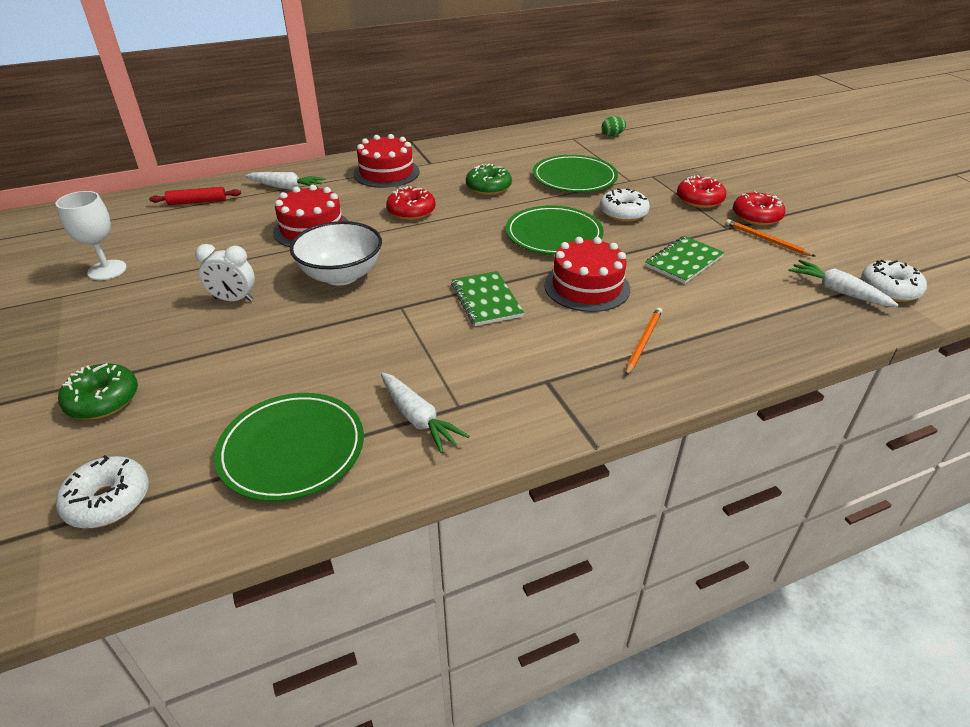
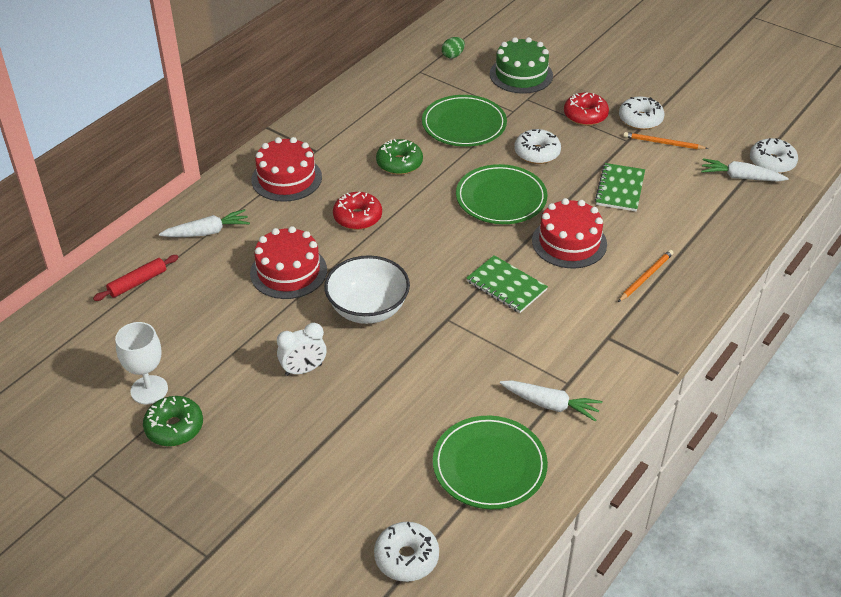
camera: 30 degrees left, 5 degrees up
green donut [58,363,138,419] -> green donut moved to [143,396,203,446]
orange pencil [625,307,662,376] -> orange pencil turned 45 degrees clockwise [618,250,673,302]
red donut [733,191,786,226] -> white donut [619,96,664,130]
none -> green cake [490,37,553,94]

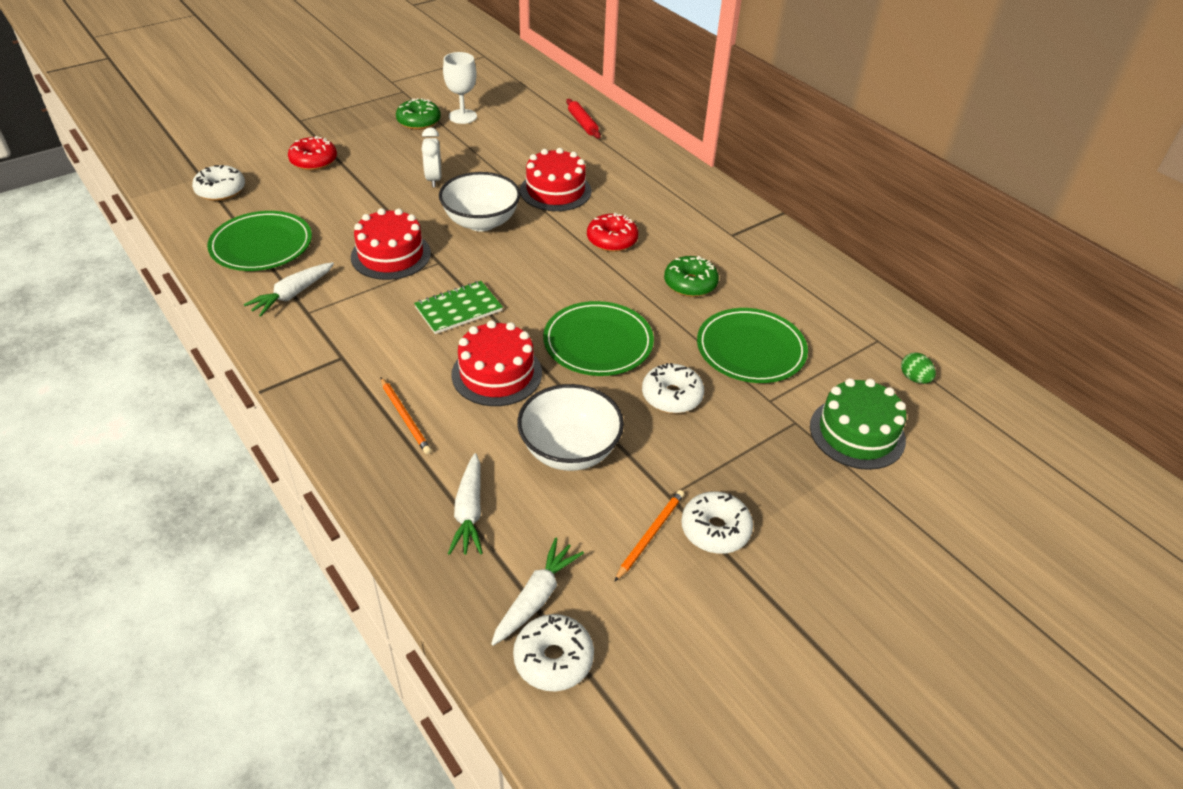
camera: 105 degrees right, 0 degrees up
white carrot [159,209,250,237] -> white carrot moved to [448,453,483,555]
red cake [251,137,322,202] -> red cake moved to [351,208,431,280]
red donut [564,92,609,126] -> red donut moved to [288,136,337,170]
green notebook [595,163,645,211] -> white bowl [517,384,624,471]

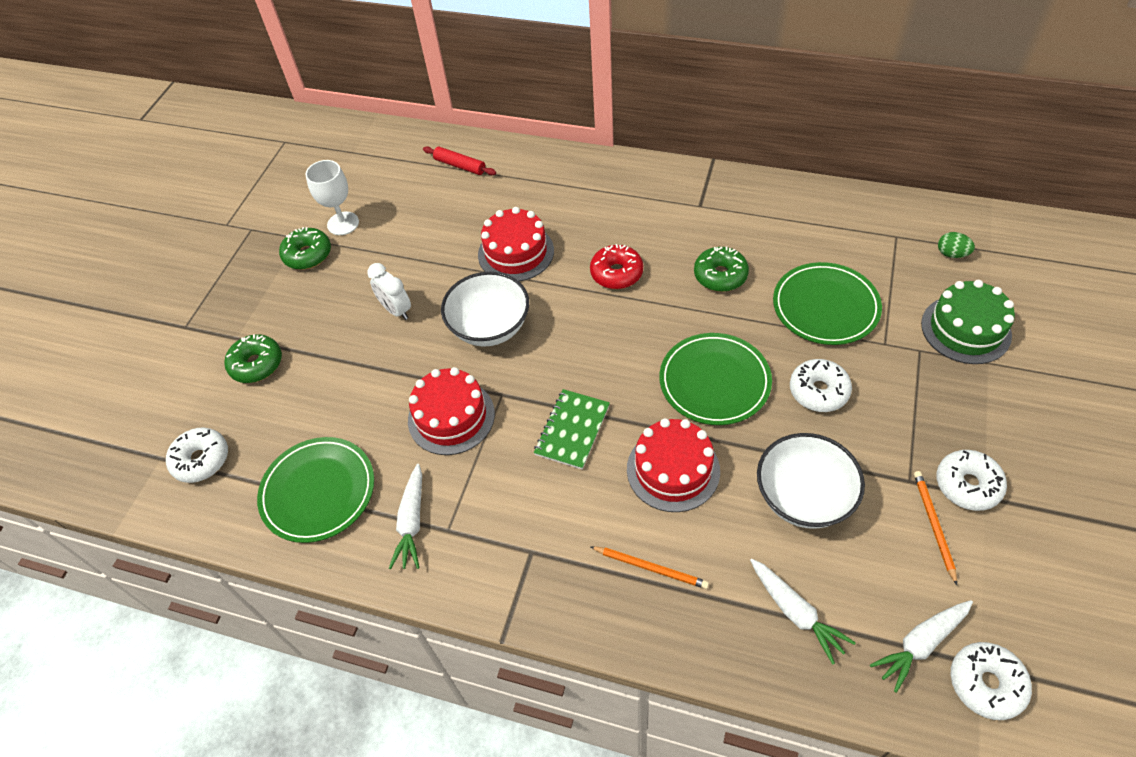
camera: 30 degrees left, 10 degrees up
red donut [288,136,337,170] -> green donut [224,334,282,383]
white carrot [491,537,584,646] -> white carrot turned 120 degrees counterclockwise [870,600,973,693]

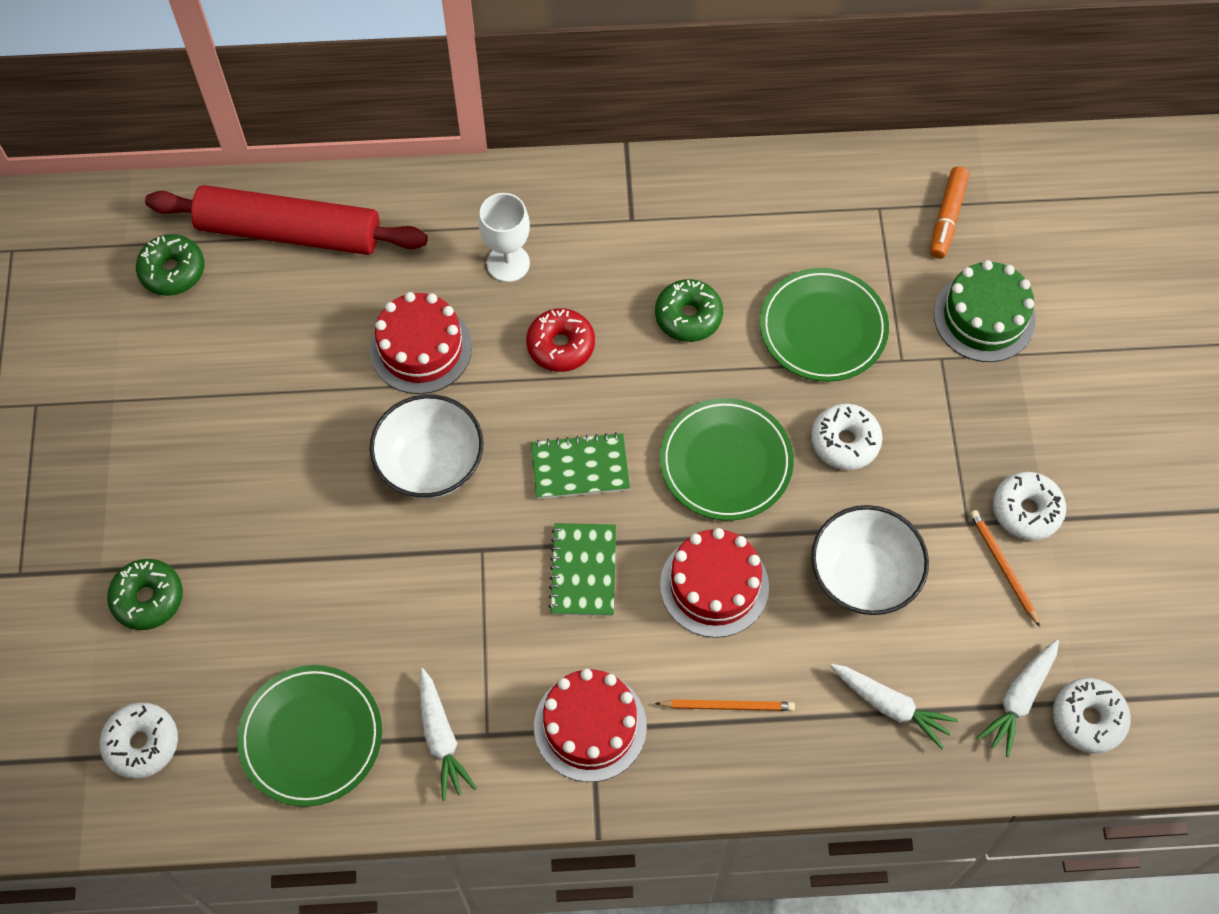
camera: 25 degrees left, 10 degrees up
green donut [279,227,331,270] -> green donut moved to [136,234,204,296]
white goblet [306,160,359,235] -> white goblet moved to [478,193,530,282]
white clock [367,263,411,320] -> none
red cake [408,367,495,455] -> red cake moved to [534,669,647,782]
red rolling pin [423,146,496,175] -> red rolling pin [145,185,428,255], size x2.34
green egg [938,232,975,258] -> orange marker [930,167,969,259]
none -> green notebook [531,432,630,499]

